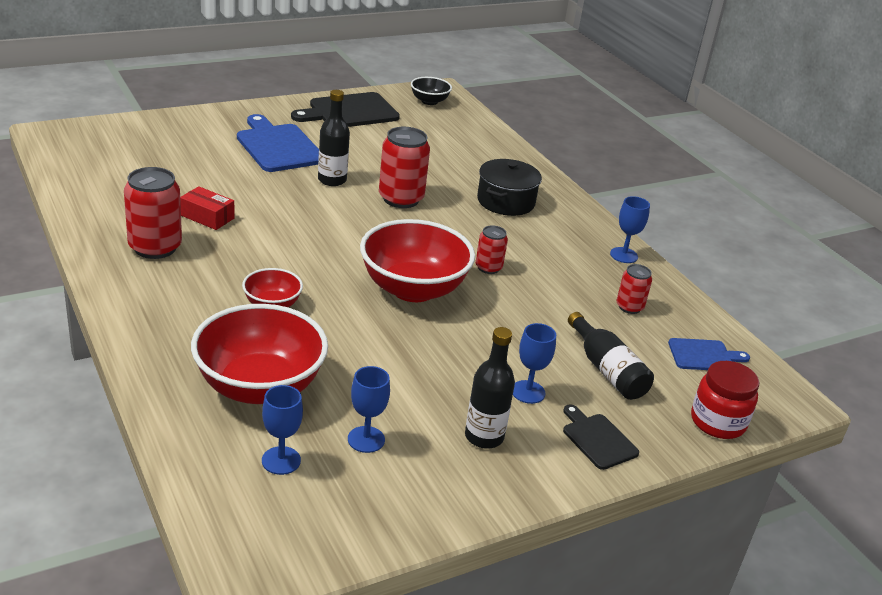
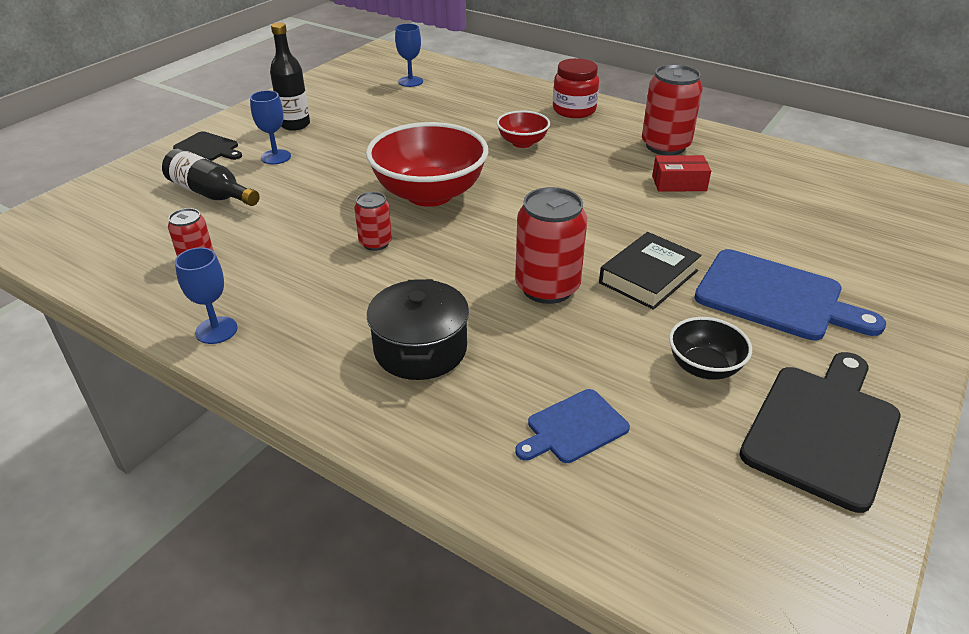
camera: 155 degrees right, 5 degrees up
red bowl [191,304,328,404] -> none
black bottle [318,90,350,186] -> black book [599,232,702,310]
blue goblet [348,366,390,453] -> none
black bowl [411,77,452,105] -> black bowl moved to [669,317,752,380]
blue cutting board [668,338,750,370] -> blue cutting board moved to [515,389,630,463]
red jar [691,361,759,439] -> red jar moved to [553,58,599,118]

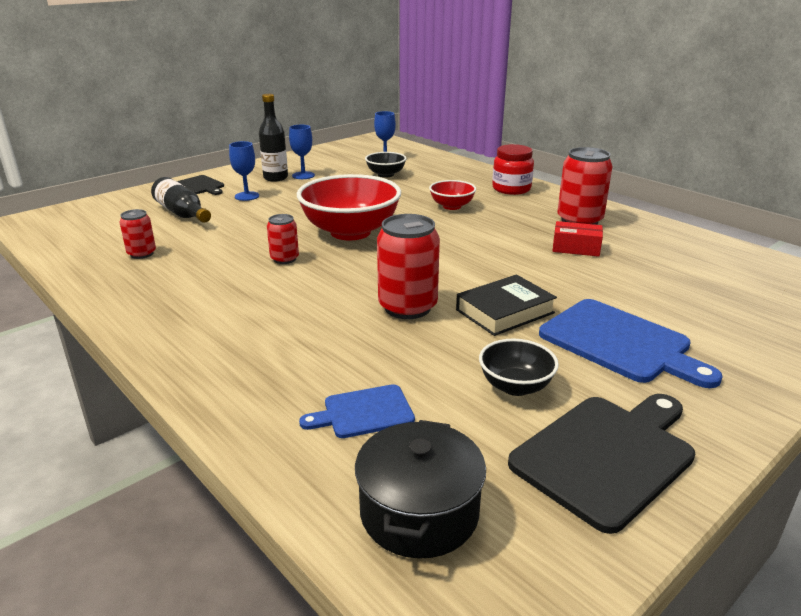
camera: 15 degrees right, 10 degrees down
blue goblet [175,247,237,344] -> blue goblet moved to [289,125,315,179]
black pot [367,279,469,380] -> black pot moved to [355,420,486,559]
none -> black bowl [365,152,406,177]

